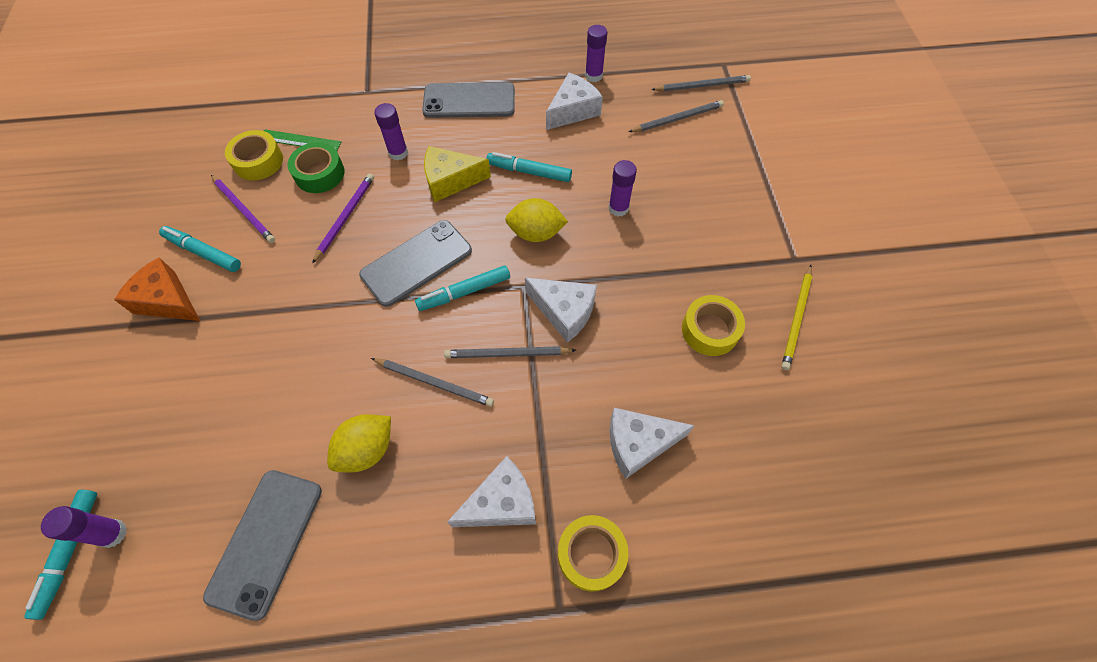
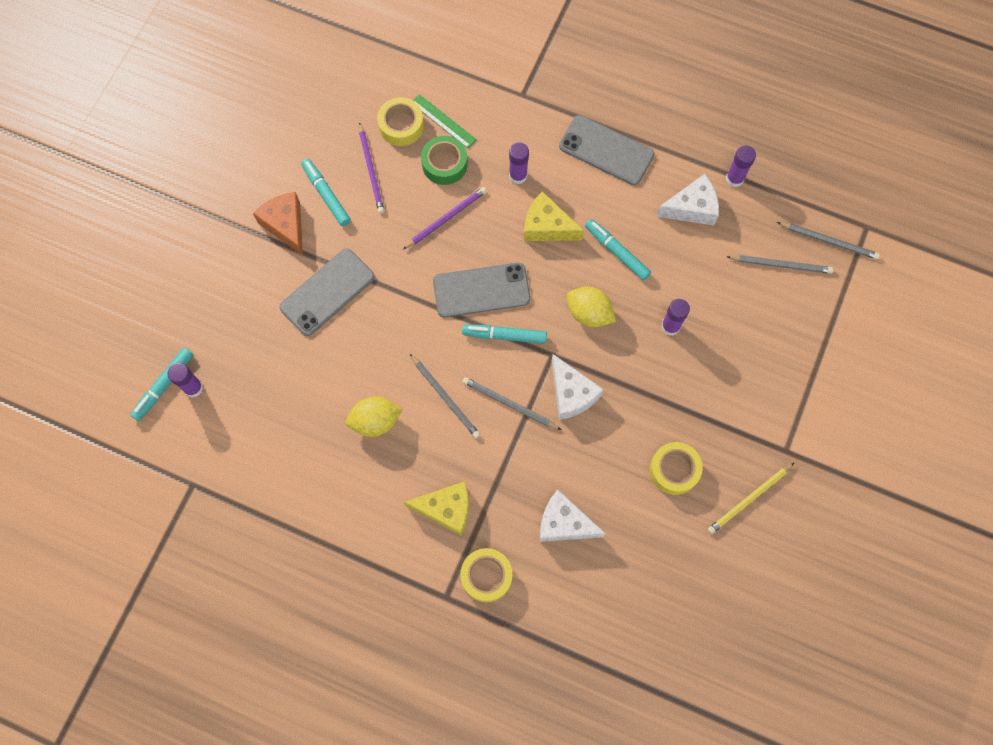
camera: 30 degrees right, 10 degrees up
grey phone [203,470,322,621] -> grey phone moved to [279,249,375,336]
white cheese [447,456,536,527] -> yellow cheese [404,481,469,536]

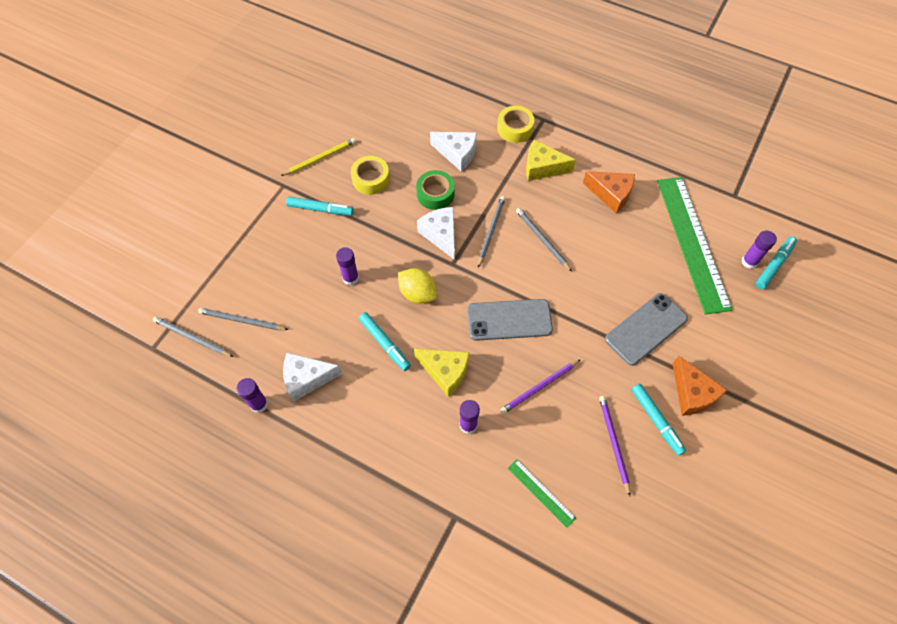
camera: 175 degrees left, 10 degrees down
yellow lemon [346,397,402,437] -> none
yellow tape [377,97,424,146] -> none
green tape [421,136,467,185] -> green tape moved to [416,170,455,210]
turquoise marker [462,325,547,344] -> turquoise marker moved to [286,196,354,216]
grey pencil [462,377,561,430] -> grey pencil turned 105 degrees counterclockwise [478,196,505,268]
grey phone [559,115,655,185] -> none
none -> orange cheese [583,171,635,213]
none -> green ruler [657,177,732,315]

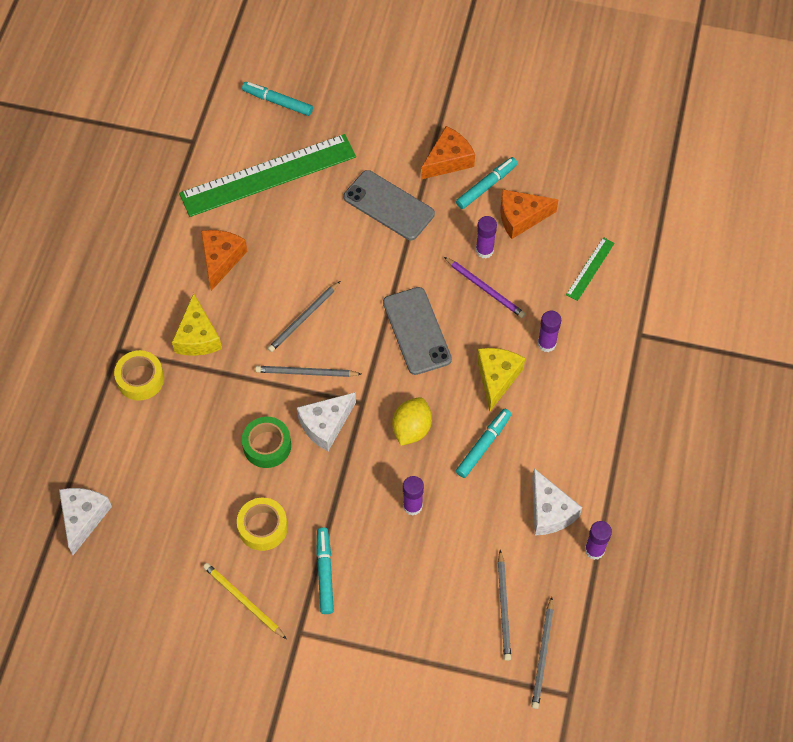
camera: 105 degrees left, 0 degrees up
white cheese [430,132,477,171] -> white cheese moved to [59,488,112,555]
purple pencil [599,396,630,496] -> orange cheese [500,189,559,239]
purple glue stick [742,230,777,269] -> purple glue stick moved to [476,216,497,259]

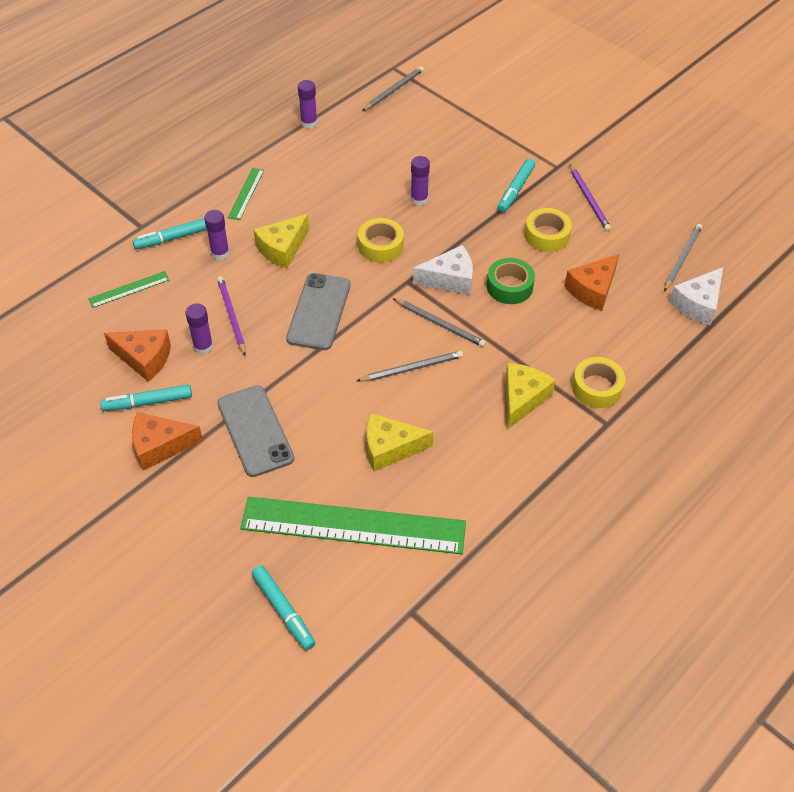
camera: 150 degrees left, 10 degrees down
orange cheese [201,230,247,291] -> orange cheese moved to [564,254,619,311]
yellow pencil [203,563,287,639] -> purple pencil [570,164,611,231]
yellow lemon [392,397,432,446] -> yellow tape [358,218,404,263]
turquoise marker [456,409,512,478] -> turquoise marker moved to [133,218,207,249]
grey pencil [498,550,511,661] -> grey pencil moved to [664,224,702,291]
white cheese [532,468,582,536] -> none
none -> green ruler [228,168,264,220]
none -> yellow cheese [367,413,434,472]

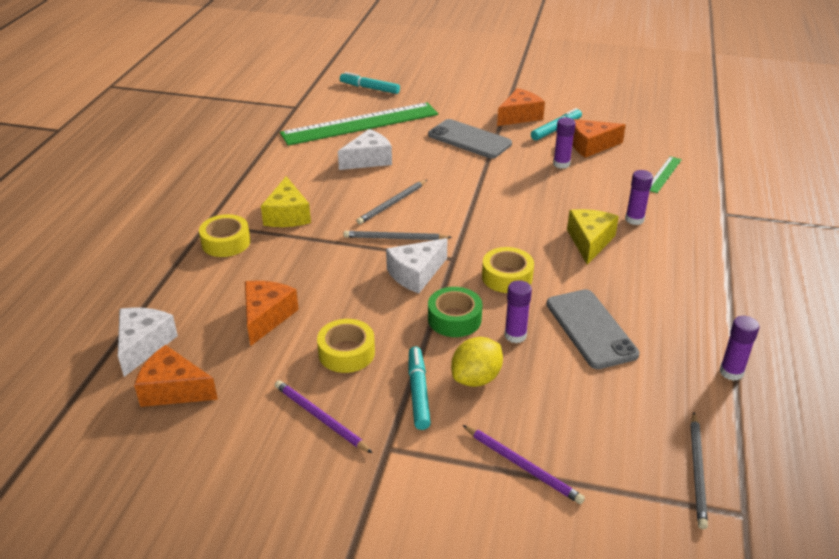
camera: 150 degrees right, 15 degrees down
turquoise marker [133,218,207,249] -> none
purple pencil [217,276,246,356] -> purple pencil moved to [463,425,585,504]
green ruler [228,168,264,220] -> none
grey phone [286,273,351,350] -> grey phone moved to [546,289,640,369]
yellow cheese [367,413,434,472] -> white cheese [338,129,392,170]
green tape [487,258,535,304] -> green tape moved to [428,287,482,337]
grey pencil [664,224,702,291] -> orange cheese [134,345,218,407]
none -> yellow lemon [451,337,503,387]

